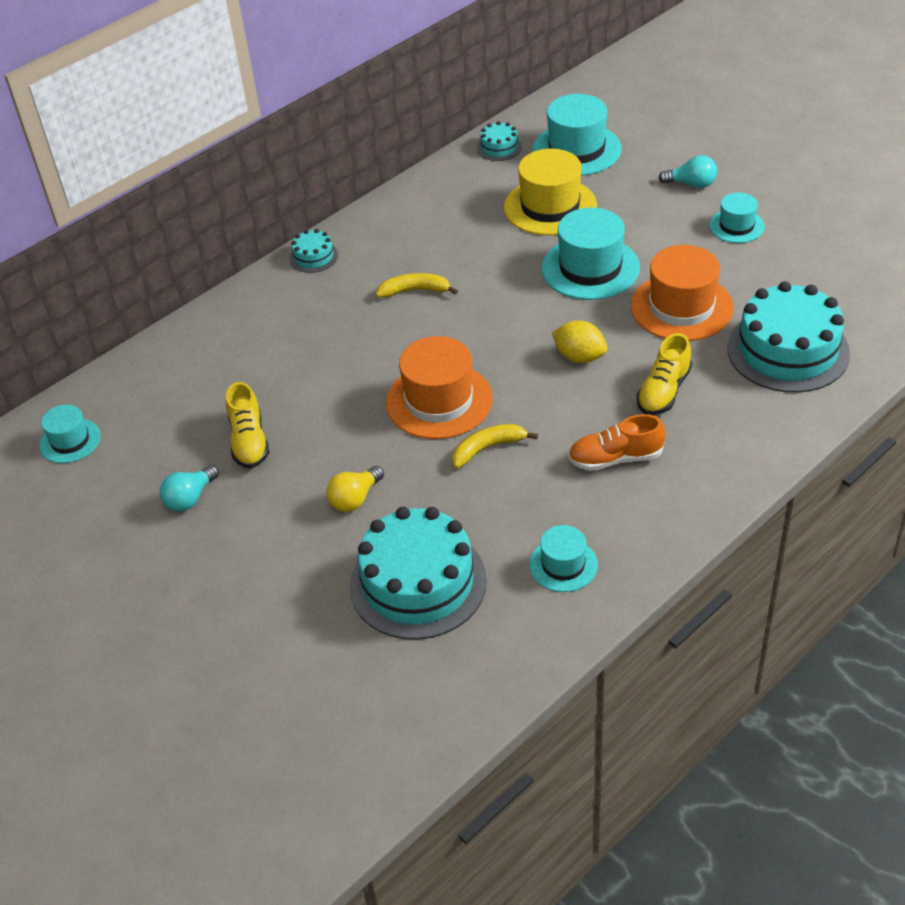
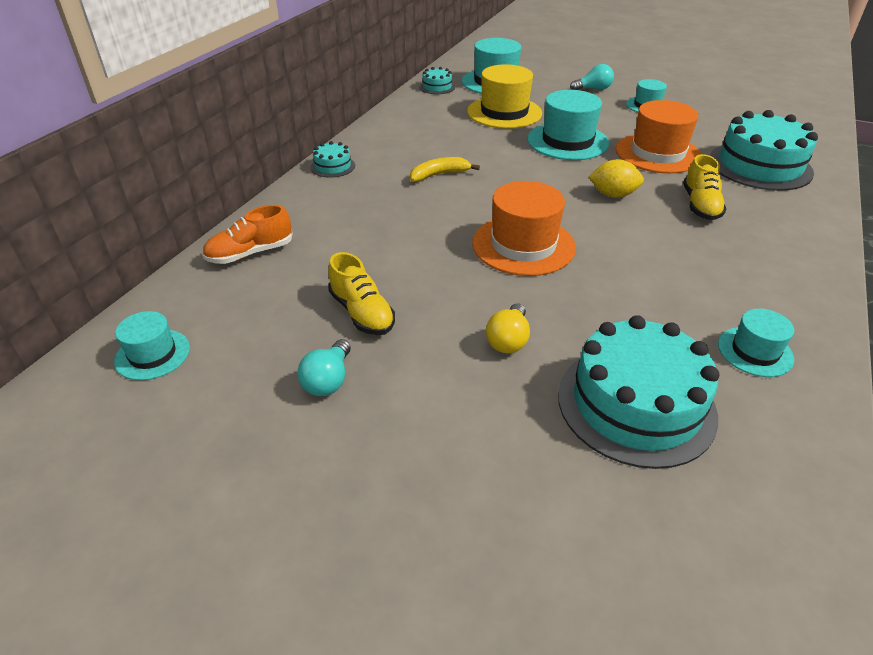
camera: 25 degrees left, 5 degrees down
yellow banana [452,424,538,468] -> none
orange shoe [568,414,665,471] -> orange shoe moved to [202,205,293,264]

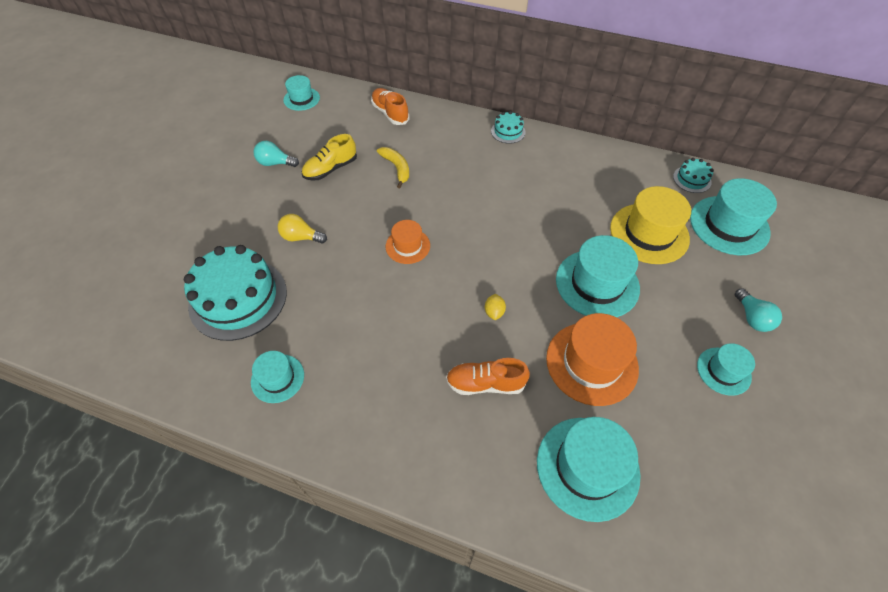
camera: 85 degrees right, 15 degrees up
yellow banana [410,157,480,182] -> yellow banana moved to [377,147,409,188]
orange hat [472,181,576,276] -> orange hat [386,220,430,264], size x0.57
yellow lemon [588,159,644,198] -> yellow lemon [485,294,506,320], size x0.61
yellow shoe [683,154,726,220] -> orange shoe [446,358,530,395]
turquoise cake [710,110,818,191] -> turquoise hat [537,417,641,522]

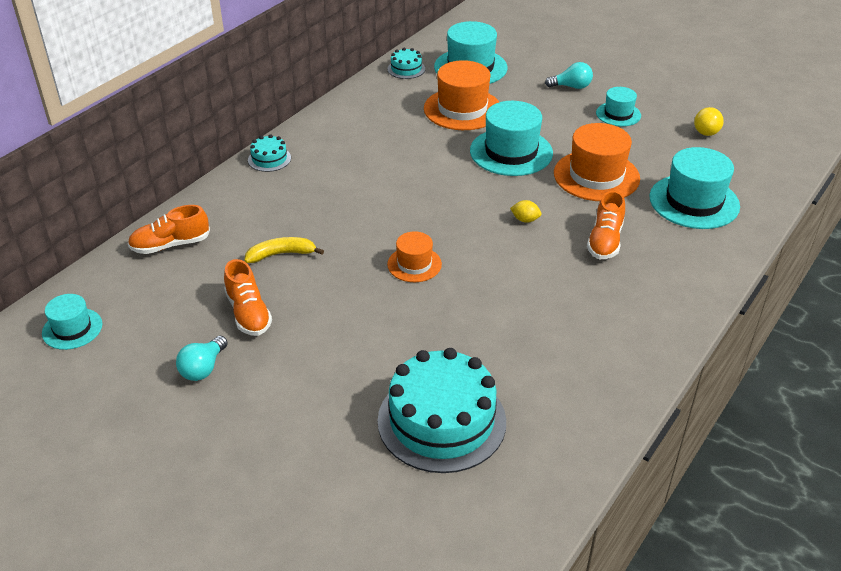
camera: 75 degrees left, 15 degrees down
turquoise hat [251,351,304,403] -> none
yellow light bulb [278,214,327,243] -> yellow light bulb moved to [694,107,724,136]
yellow shoe [302,134,357,181] -> orange shoe [224,259,272,336]
yellow hat [610,186,691,264] -> orange hat [424,60,499,130]

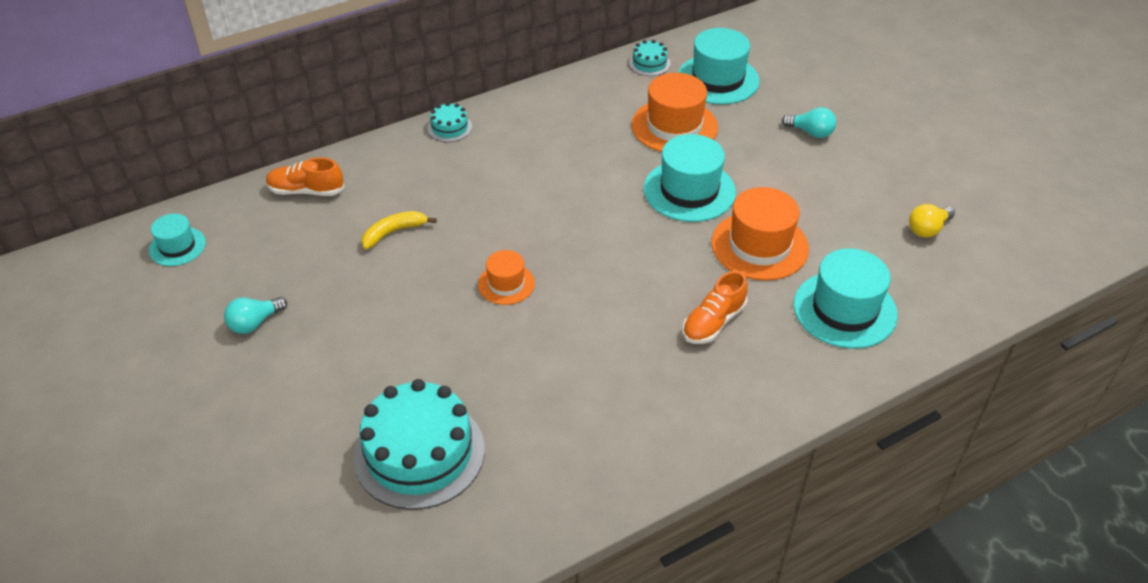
camera: 25 degrees right, 5 degrees up
orange shoe [224,259,272,336] -> none
yellow banana [244,237,324,263] -> yellow banana turned 45 degrees counterclockwise [361,211,437,249]
yellow lemon [510,200,542,223] -> none
turquoise hat [596,87,641,126] -> none

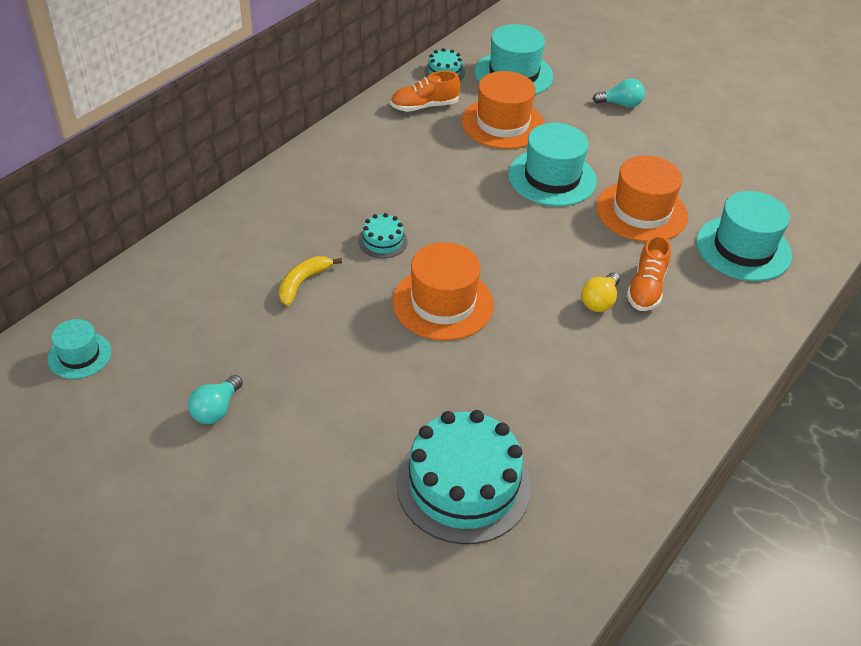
camera: 25 degrees left, 0 degrees up
orange shoe [266,157,345,196] -> orange shoe moved to [391,71,460,112]
turquoise cake [427,102,472,142] -> turquoise cake moved to [358,213,408,258]
orange hat [478,250,535,305] -> orange hat [392,242,494,341], size x1.76
yellow light bulb [909,204,955,238] -> yellow light bulb moved to [581,272,620,312]

